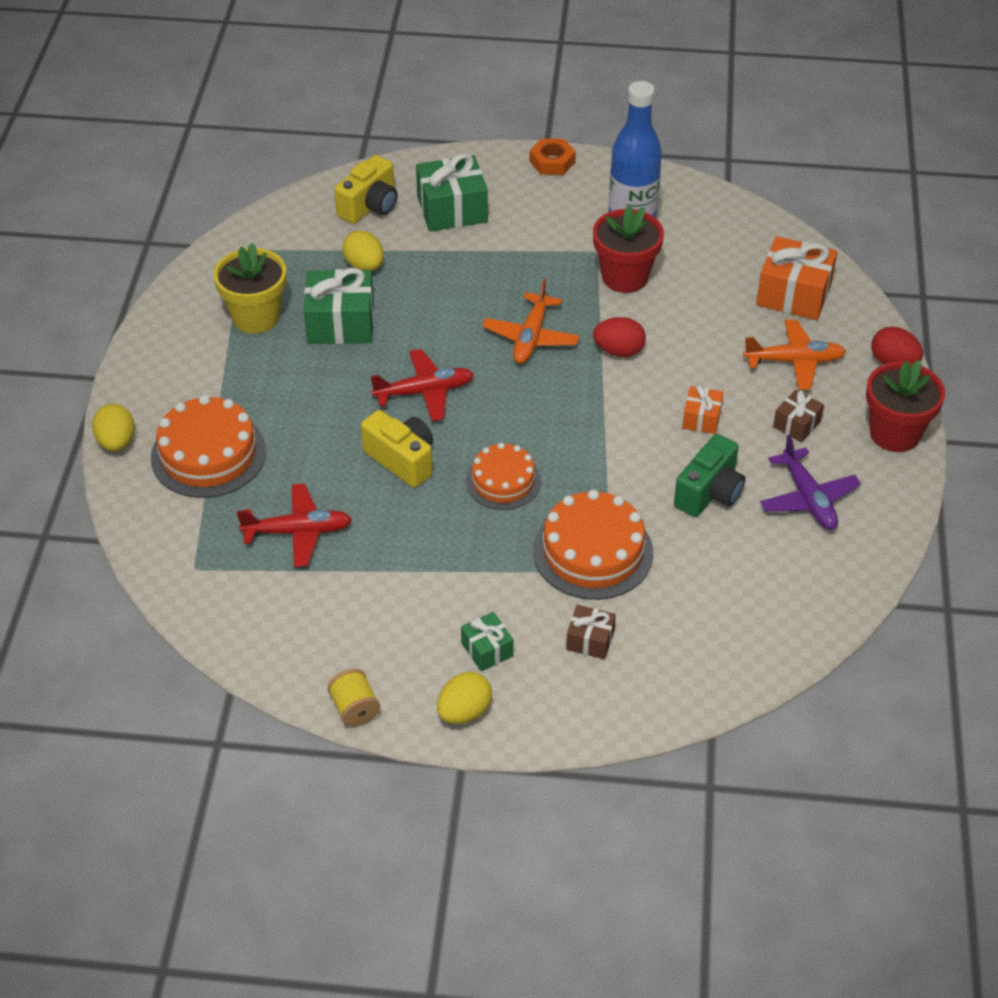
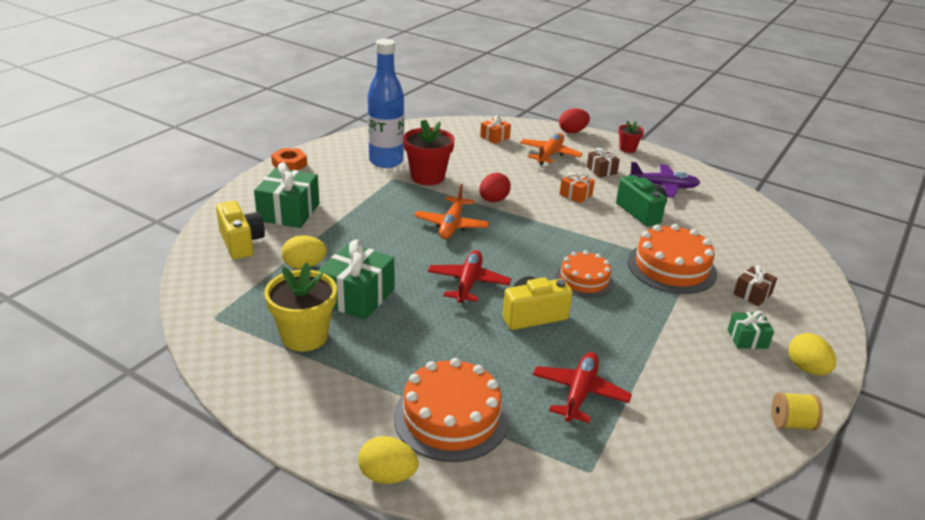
camera: 65 degrees left, 15 degrees down
orange plane [483,278,580,364] -> orange plane turned 60 degrees clockwise [415,184,490,239]
orange gift [756,236,837,320] -> orange gift [480,115,511,144], size x0.54
red flower pot [866,360,945,452] -> red flower pot [618,121,644,153], size x0.54

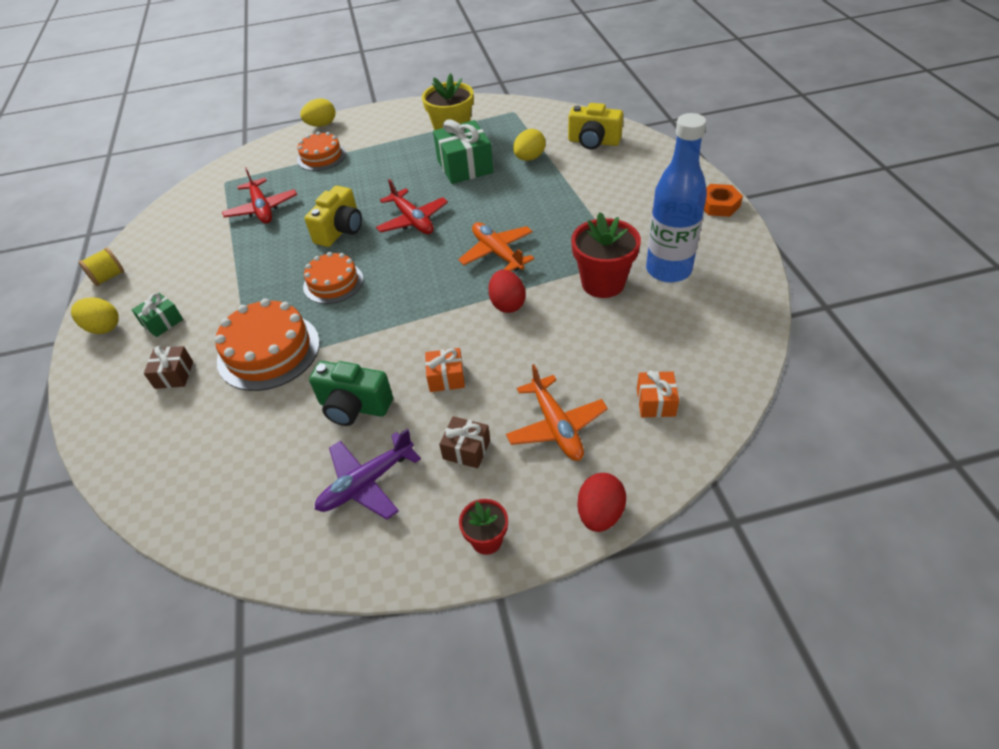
camera: 140 degrees right, 15 degrees up
green gift [254,162,319,228] -> none
orange cake [394,358,509,462] -> orange cake [297,132,346,171], size x0.64

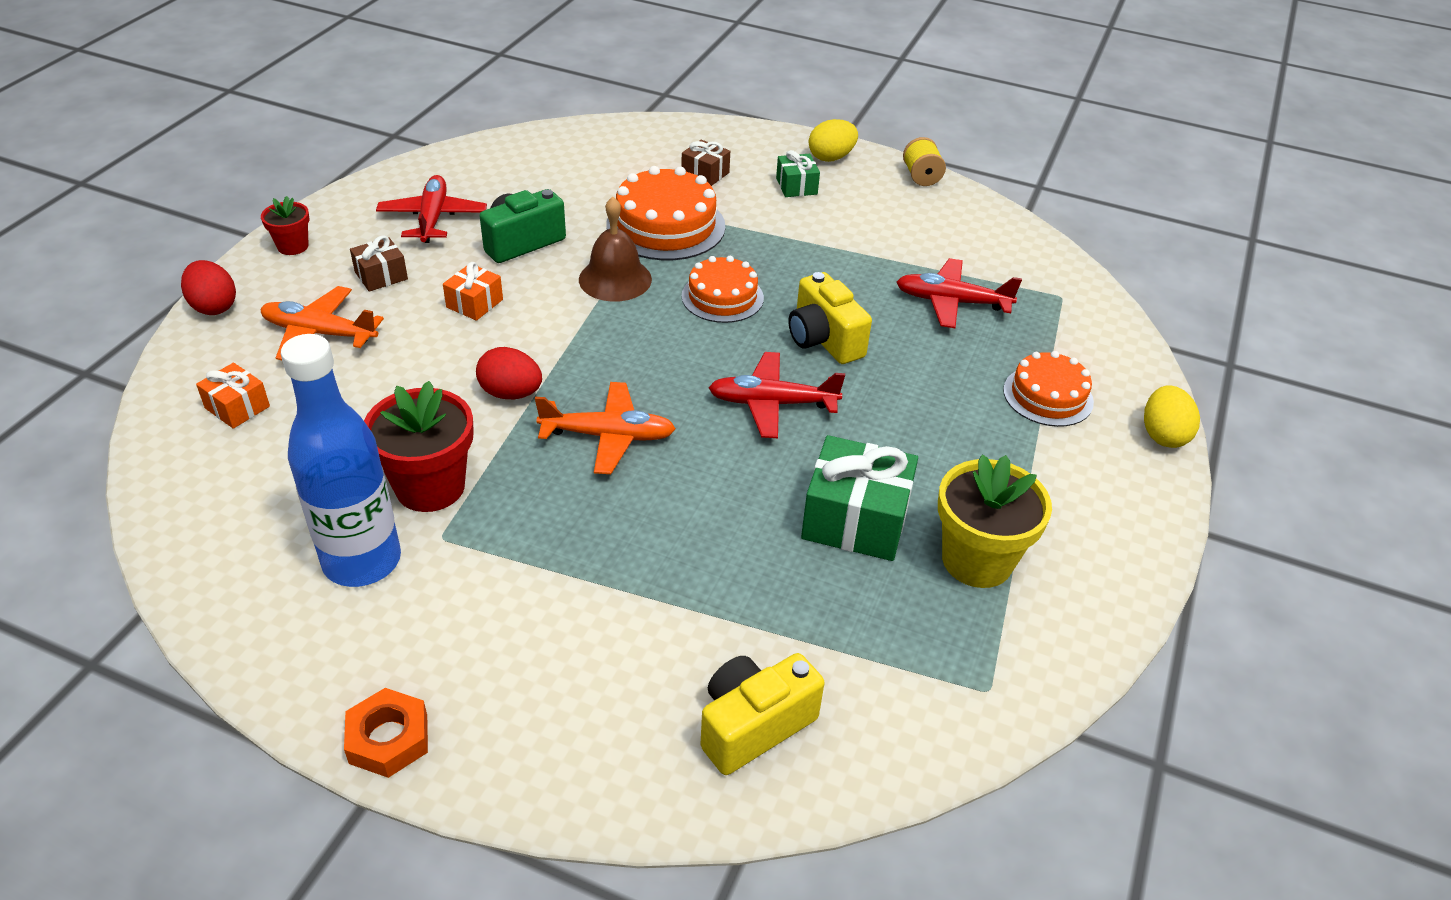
camera: 120 degrees right, 5 degrees down
purple plane [315,428,421,520] -> red plane [376,175,487,243]
yellow egg [513,129,546,161] -> none
none -> brown bell [579,197,652,302]

